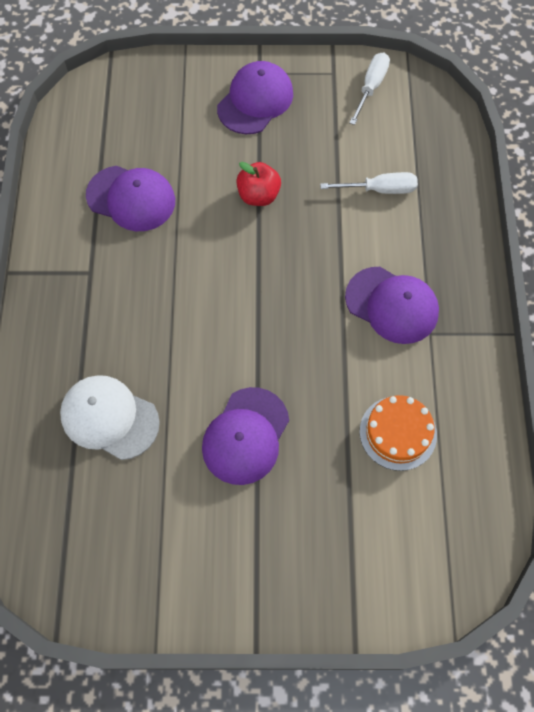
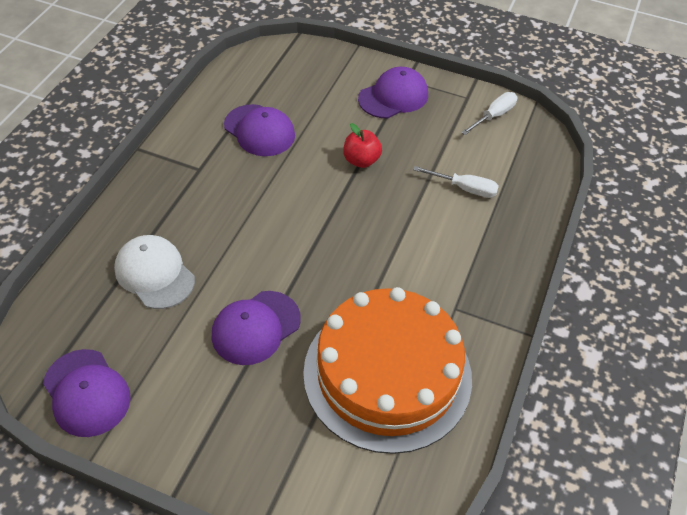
camera: 20 degrees right, 15 degrees down
purple cap [345,267,439,344] -> purple cap moved to [43,349,131,437]
orange cake [360,395,437,471] -> orange cake [303,287,472,454], size x2.30

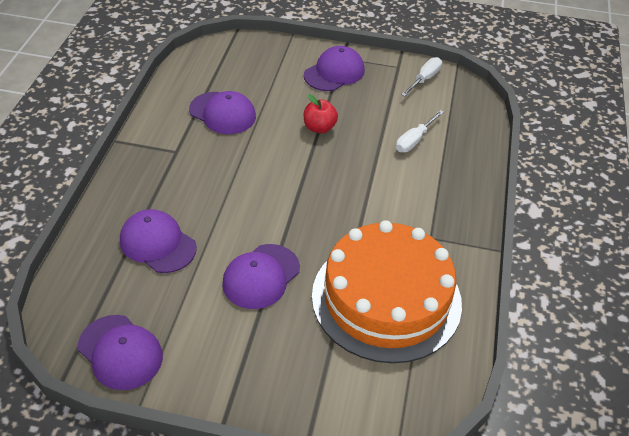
camera: 10 degrees left, 5 degrees down
white cap [114,235,195,309] -> purple cap [120,209,197,273]
white screwdriver [413,166,499,198] -> white screwdriver turned 120 degrees clockwise [396,110,444,152]

